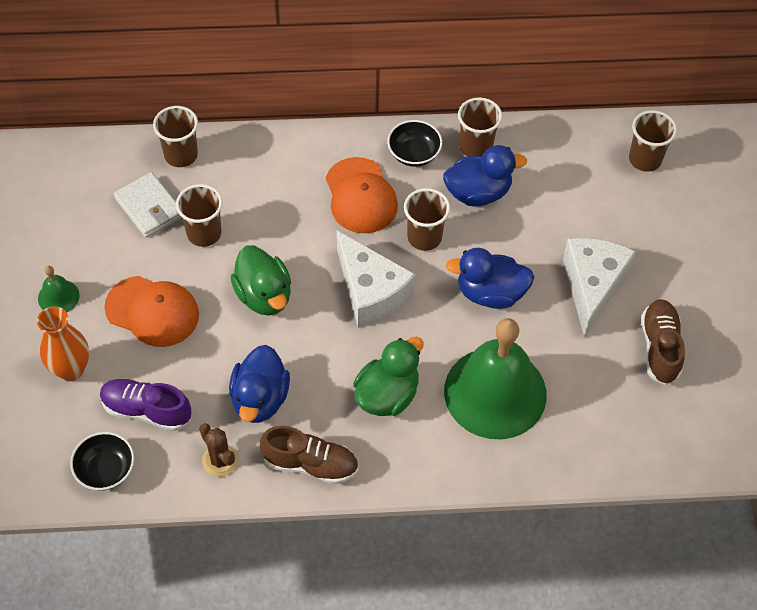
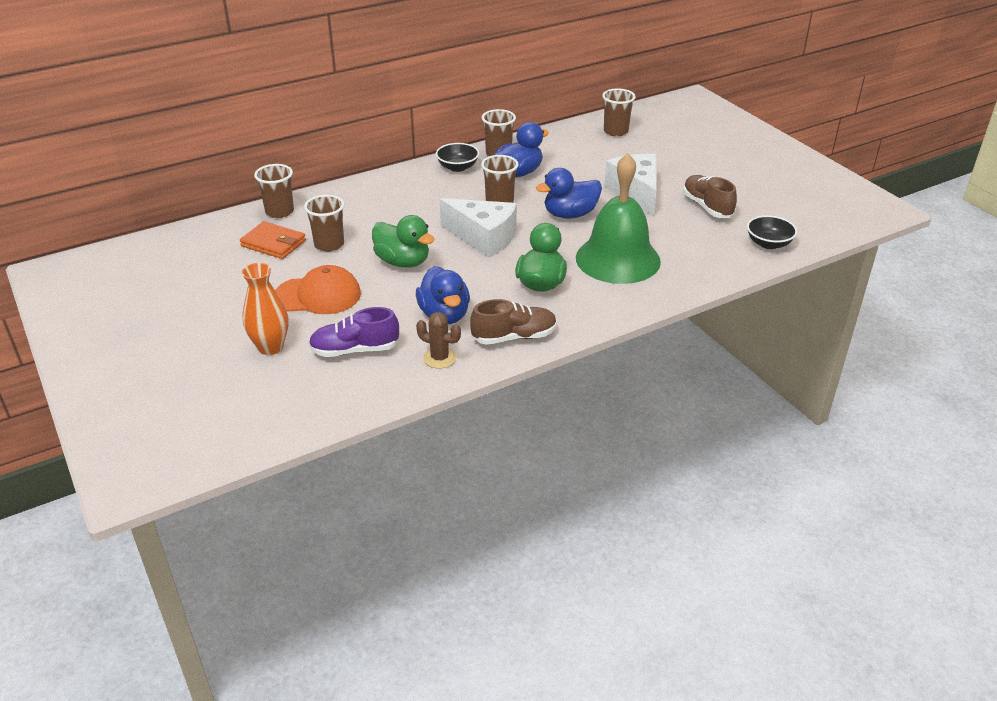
camera: 25 degrees left, 20 degrees down
green bell [38,266,79,312] -> none
black bowl [70,432,134,490] -> black bowl moved to [747,215,797,249]
white wallet [114,172,182,237] -> orange wallet [240,221,306,259]
orange cap [326,157,398,233] -> none

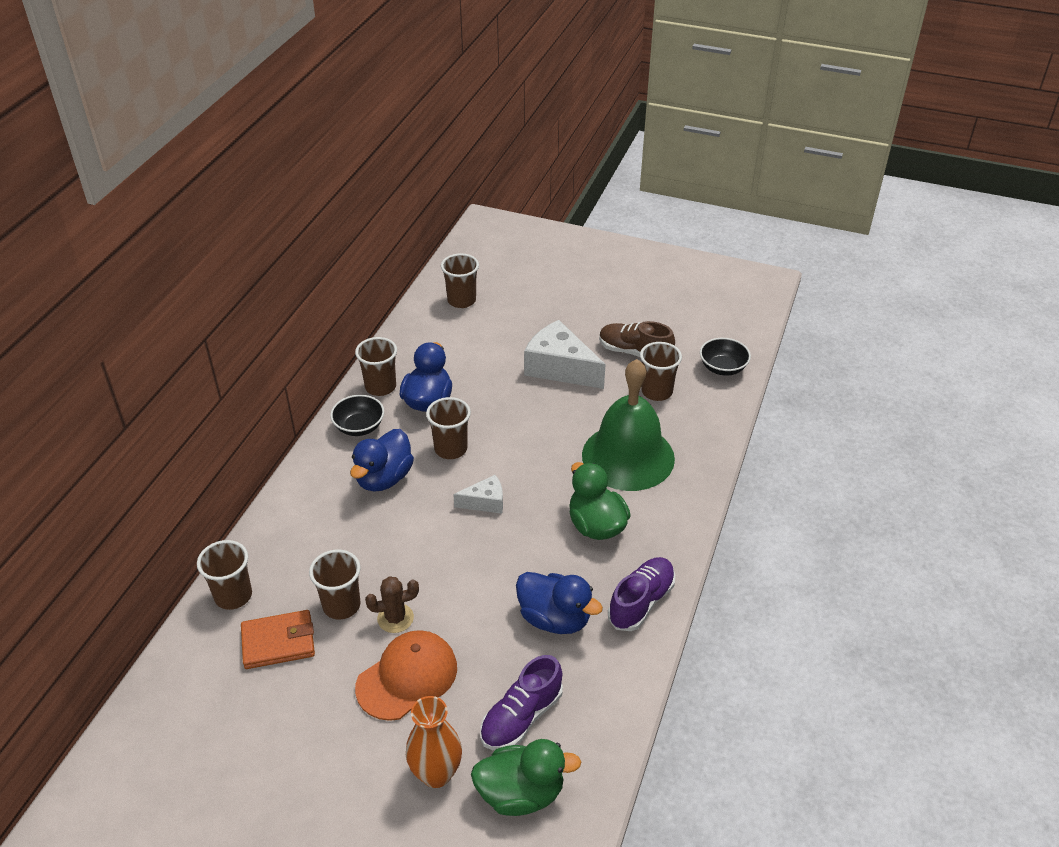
camera: 40 degrees left, 5 degrees up
green duck [372,215,435,268] -> green duck moved to [471,739,581,816]
brown cactus [416,312,461,369] -> brown cactus moved to [365,576,419,633]
white cheese [440,198,517,258] -> white cheese [453,475,503,514], size x0.53
brown shoe [470,299,557,345] -> purple shoe [608,557,675,631]
blue duck [536,168,602,219] -> blue duck moved to [350,429,414,491]
none -> brown cup [640,342,682,401]

